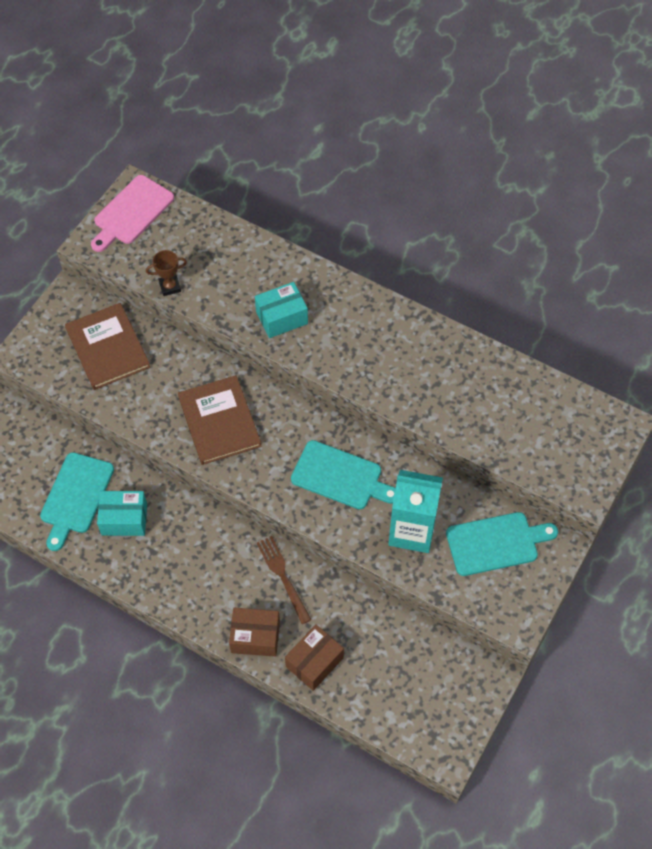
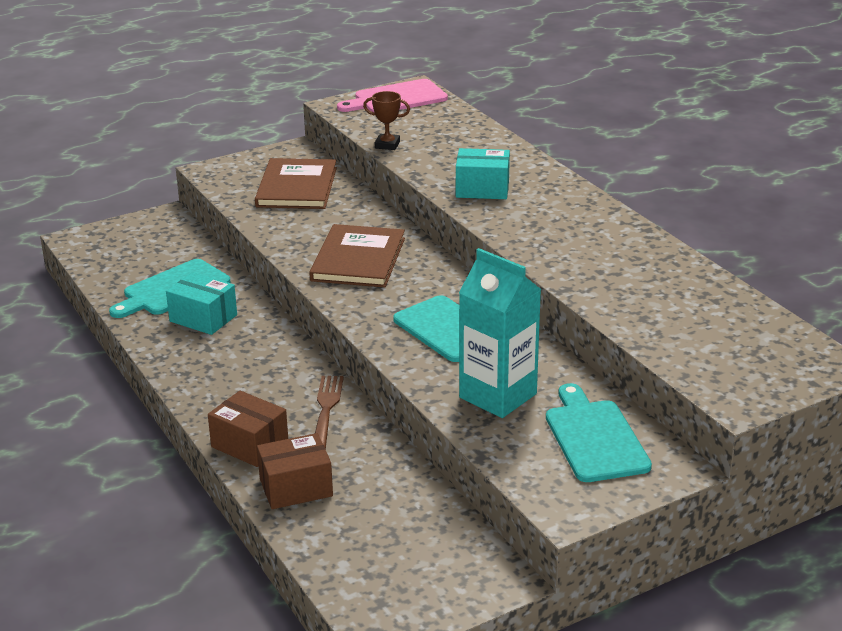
camera: 30 degrees right, 30 degrees down
turquoise cutting board [446,512,558,576] -> turquoise cutting board turned 120 degrees counterclockwise [546,383,652,482]

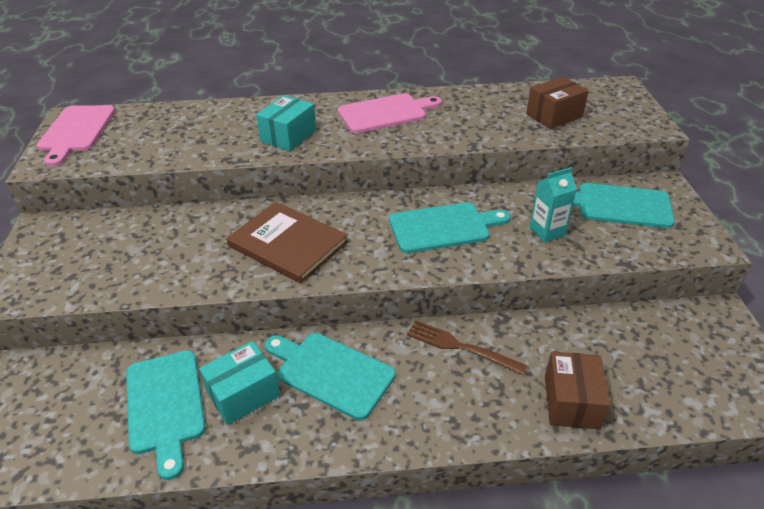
camera: 65 degrees left, 10 degrees up
brown box [208,391,288,467] -> brown box moved to [526,77,589,129]
brown book [255,158,337,209] -> none
brown trophy [363,91,410,150] -> none
turquoise carton [459,248,541,418] -> turquoise carton [530,167,577,243], size x0.57
none -> turquoise cutting board [265,333,396,420]
none -> pink cutting board [338,93,442,133]

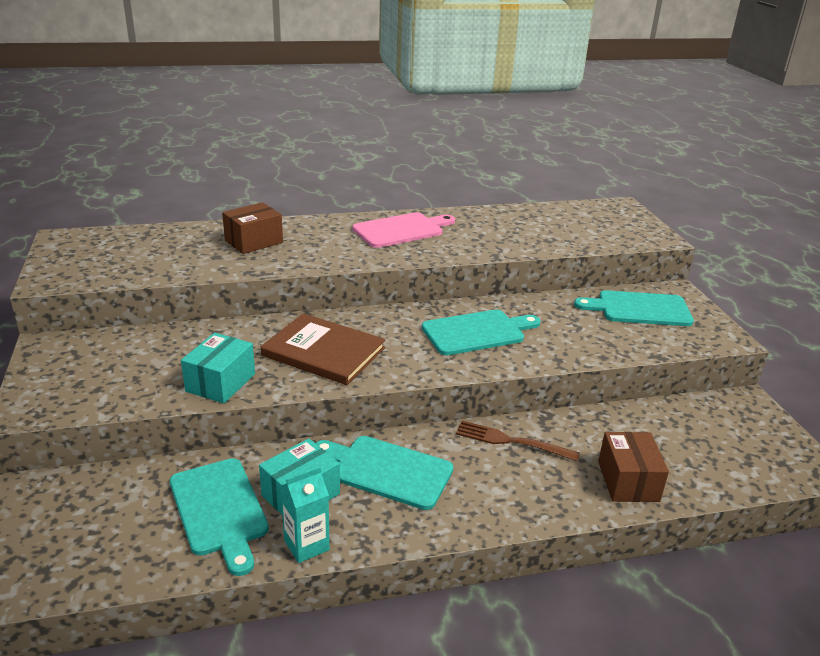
camera: 10 degrees left, 10 degrees down
pink cutting board [37,105,115,167] -> none
turquoise box [256,95,316,151] -> turquoise box moved to [181,333,255,403]
brown box [526,77,589,129] -> brown box moved to [222,202,283,254]
turquoise carton [530,167,577,243] -> turquoise carton moved to [281,466,330,563]

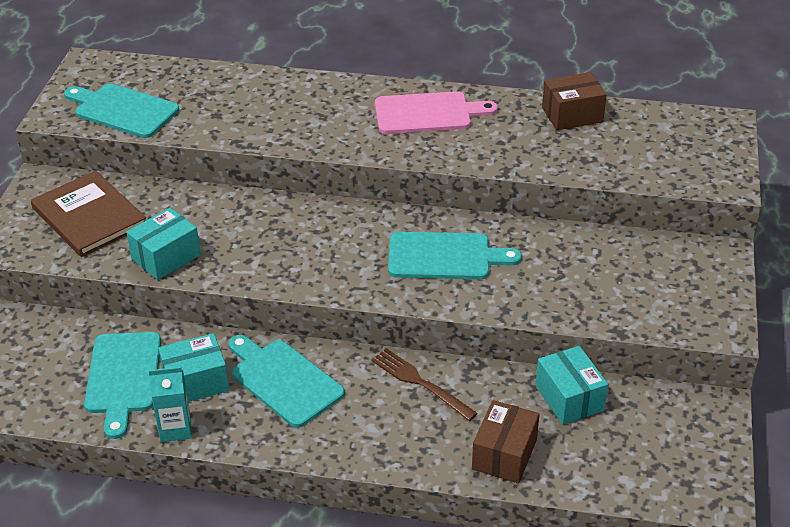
camera: 25 degrees right, 10 degrees up
brown box [222,202,283,254] -> brown box moved to [542,72,607,130]
brown book [261,313,386,385] -> brown book moved to [31,171,146,257]
turquoise cutting board [574,290,694,326] -> turquoise cutting board moved to [64,84,179,138]
none -> turquoise box [536,346,608,425]

